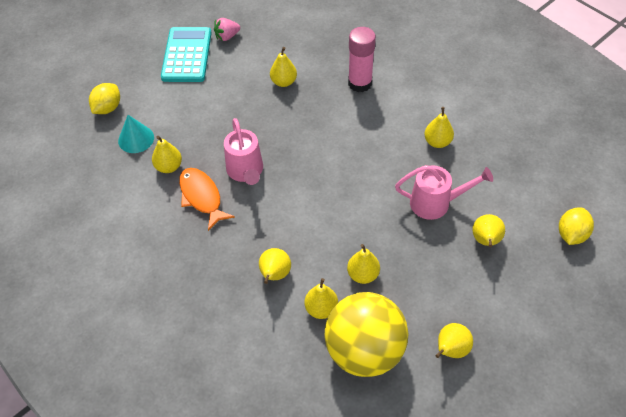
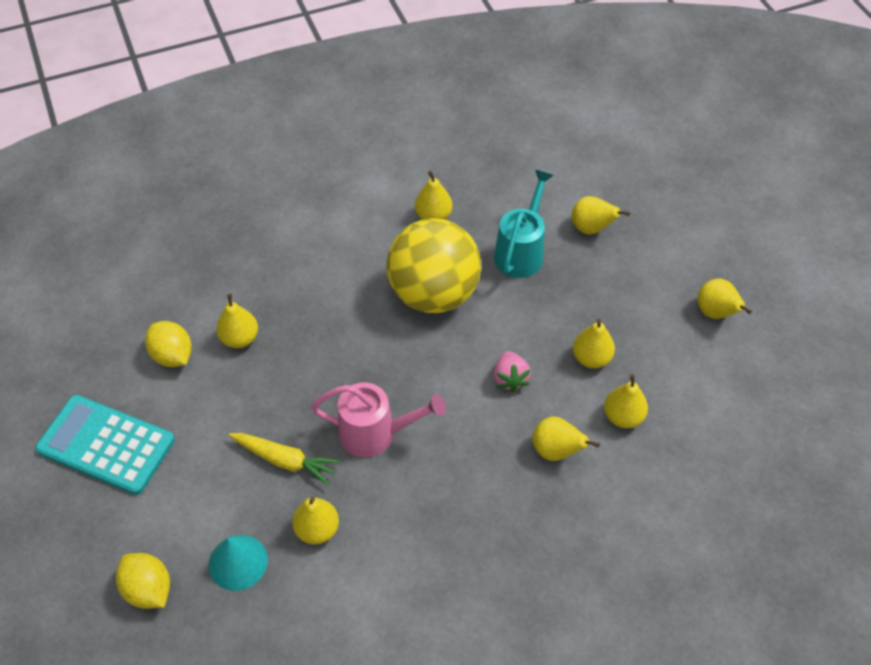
camera: 70 degrees left, 0 degrees up
orange fish [179,168,235,231] -> none
pink strawberry [214,18,240,41] -> pink strawberry moved to [493,351,531,393]
yellow ball [324,292,408,377] -> yellow ball moved to [386,218,481,313]
pink glue stick [348,27,376,92] -> none
pink watering can [395,165,493,220] -> turquoise watering can [494,170,554,278]
yellow lemon [559,207,594,245] -> yellow lemon moved to [145,321,192,367]
none -> yellow carrot [229,433,341,486]

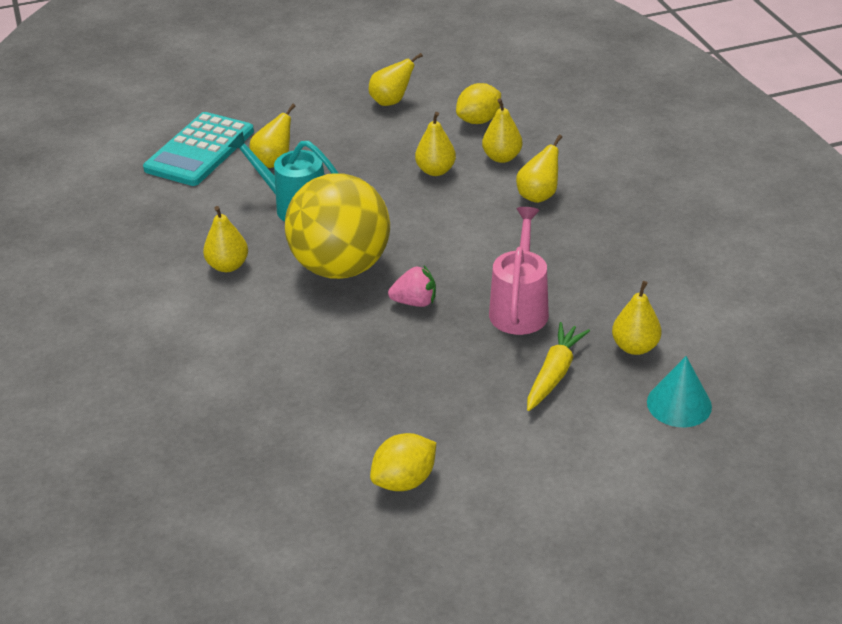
camera: 85 degrees left, 15 degrees down
turquoise calculator [35,395,175,495] -> turquoise calculator moved to [143,112,254,186]
yellow lemon [116,553,170,609] -> yellow lemon moved to [456,83,501,124]
yellow pear [216,294,258,348] -> none
pink strawberry [493,351,531,393] -> pink strawberry moved to [388,266,436,307]

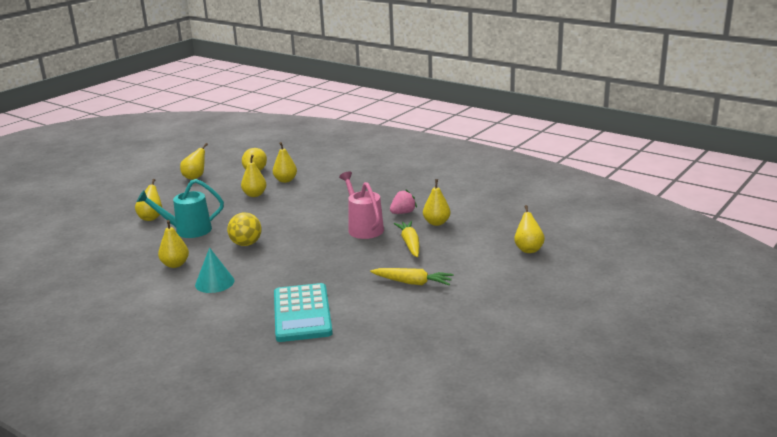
camera: 35 degrees left, 15 degrees down
turquoise calculator [143,112,254,186] -> turquoise calculator moved to [274,283,333,342]
yellow ball [285,173,390,279] -> yellow ball [227,213,262,246], size x0.51
yellow lemon [370,433,436,491] -> none
pink strawberry [388,266,436,307] -> pink strawberry moved to [390,190,417,214]
yellow pear [516,135,562,203] -> yellow pear moved to [514,205,545,253]
turquoise cone [647,356,712,427] -> turquoise cone moved to [195,248,234,293]
none -> yellow carrot [370,268,454,285]

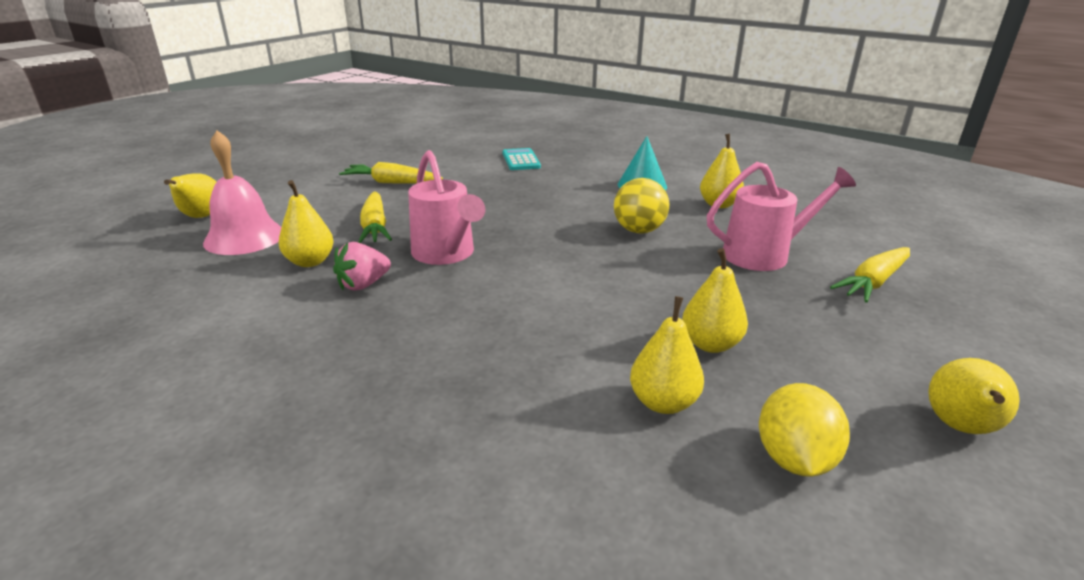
camera: 175 degrees right, 5 degrees up
yellow pear [135,179,162,221] -> yellow carrot [830,247,910,303]
turquoise watering can [137,179,224,238] -> pink watering can [707,162,856,271]
turquoise calculator [274,283,333,342] -> turquoise calculator [503,148,541,170], size x0.53
none -> pink bell [203,130,281,255]

